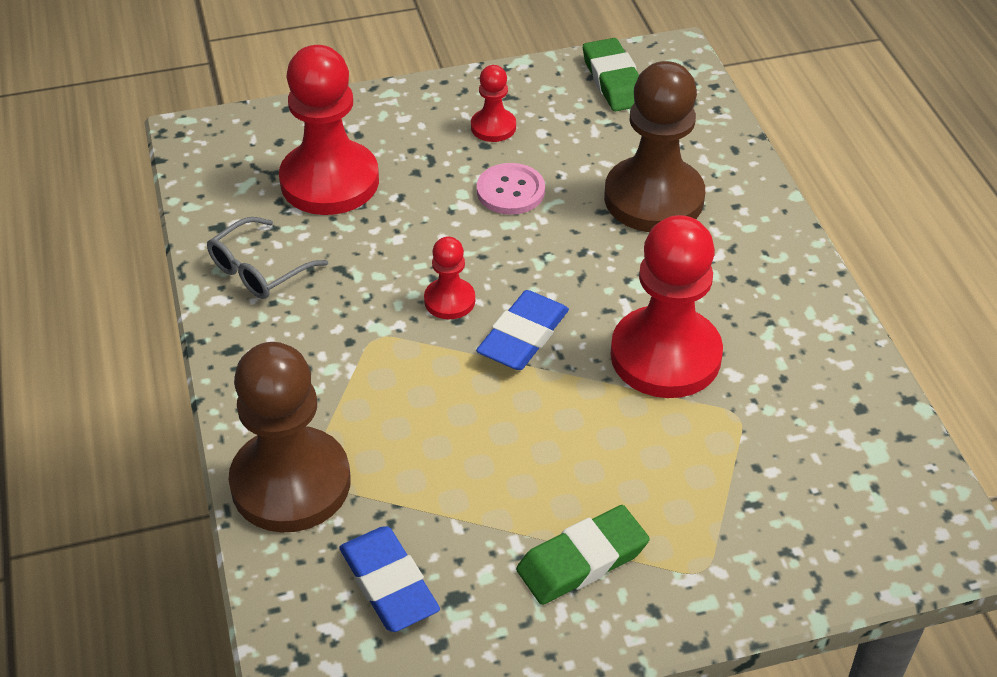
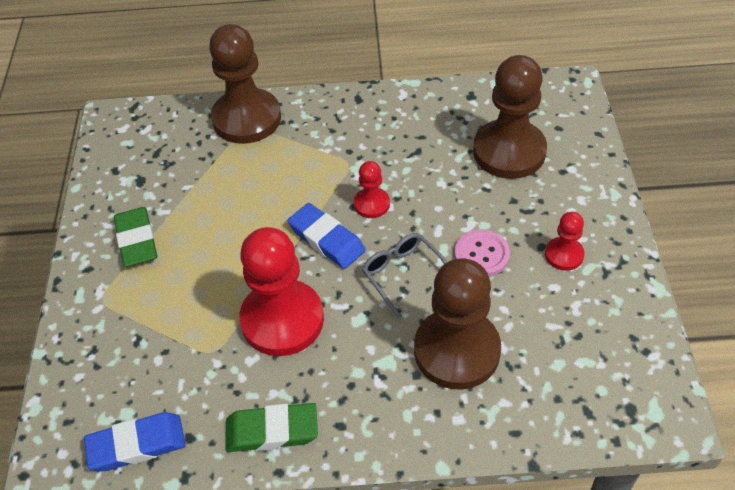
camera: 105 degrees right, 5 degrees up
grey glasses [207,217,328,299] -> grey glasses moved to [362,233,447,318]
red pawn [279,45,379,215] -> brown pawn [473,55,547,179]
blue eraser [339,526,440,632] -> blue eraser moved to [84,412,186,471]
green eraser [583,38,639,111] -> green eraser moved to [225,403,318,452]

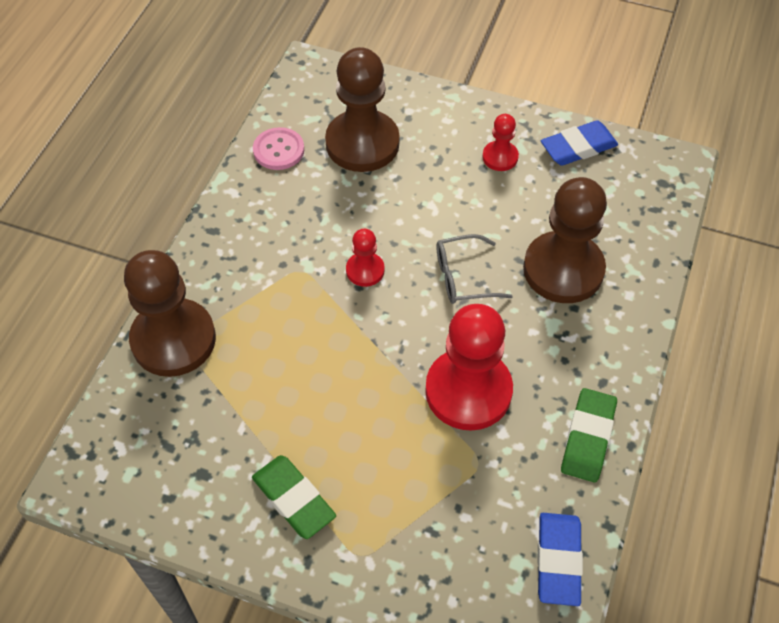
camera: 70 degrees left, 5 degrees up
green eraser [114,207,157,267] -> green eraser turned 45 degrees clockwise [252,455,336,539]
blue eraser [288,203,366,269] -> blue eraser moved to [541,120,618,166]
pink button [454,230,510,277] -> pink button moved to [253,127,304,170]

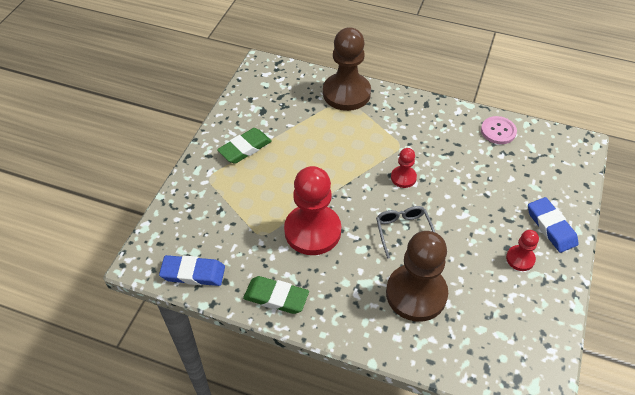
camera: 90 degrees right, 5 degrees down
brown pawn [325,47,400,172] -> none
blue eraser [541,120,618,166] -> blue eraser moved to [528,197,579,253]

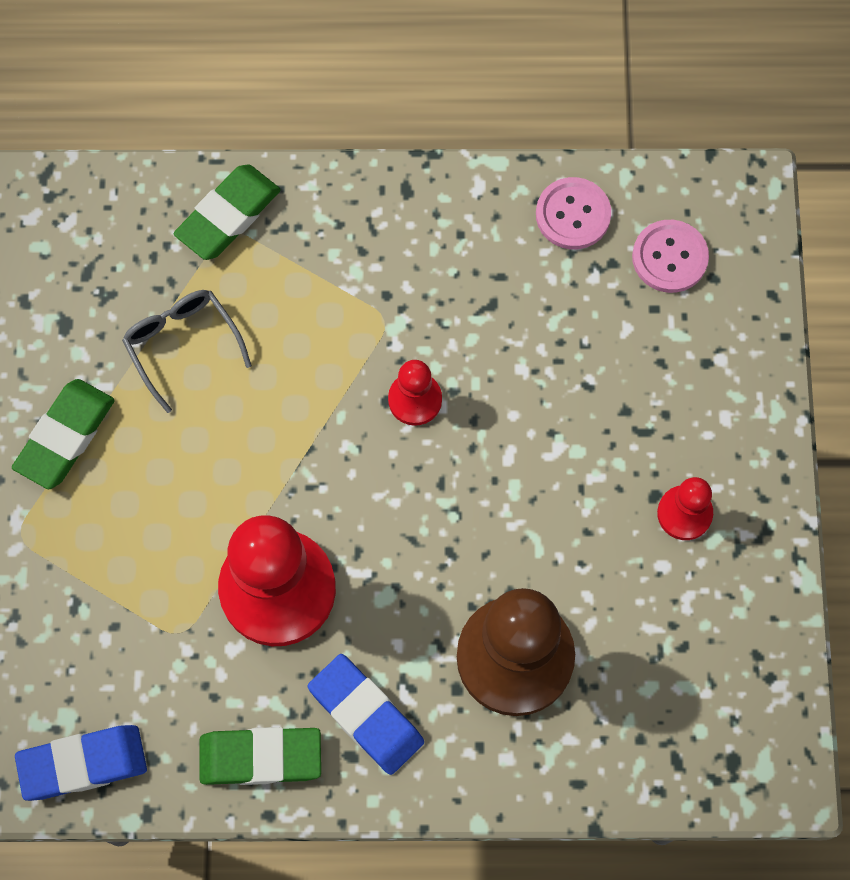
camera: 20 degrees left, 20 degrees up
brown pawn [323,27,371,111] -> green eraser [174,164,281,260]
grey glasses [376,206,435,259] -> grey glasses moved to [122,290,252,413]
blue eraser [528,197,579,253] -> blue eraser moved to [308,654,424,775]
none -> pink button [632,220,709,293]

